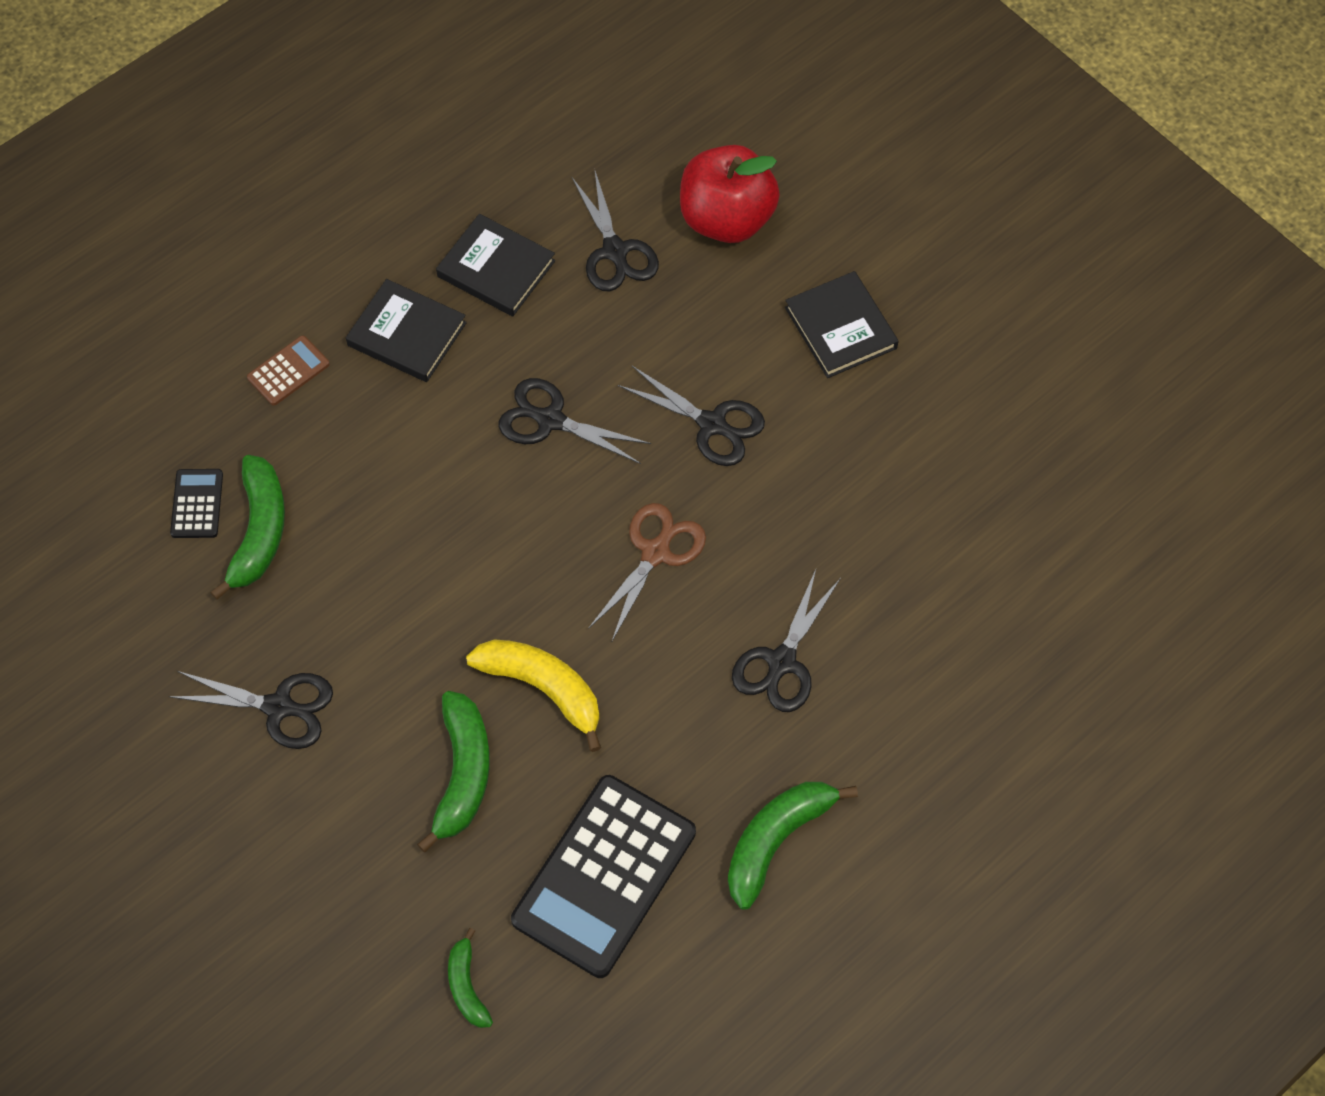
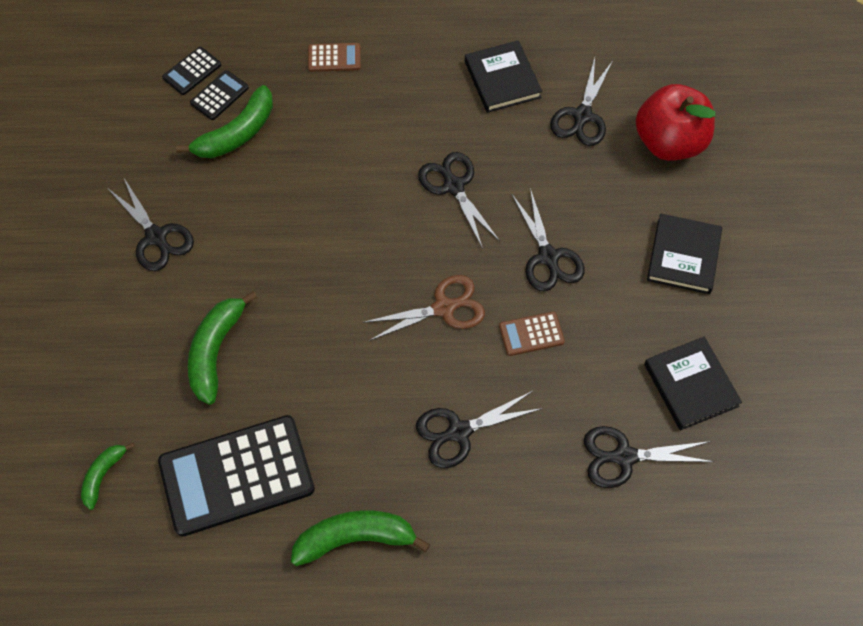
camera: 40 degrees right, 0 degrees up
black book [346,279,467,382] -> black book moved to [644,337,742,431]
green banana [417,691,490,852] -> green banana turned 150 degrees clockwise [188,291,257,405]
yellow banana [466,639,601,752] -> none
none -> black calculator [162,47,221,95]
none -> brown calculator [499,312,565,356]
none -> black scissors [584,426,714,488]

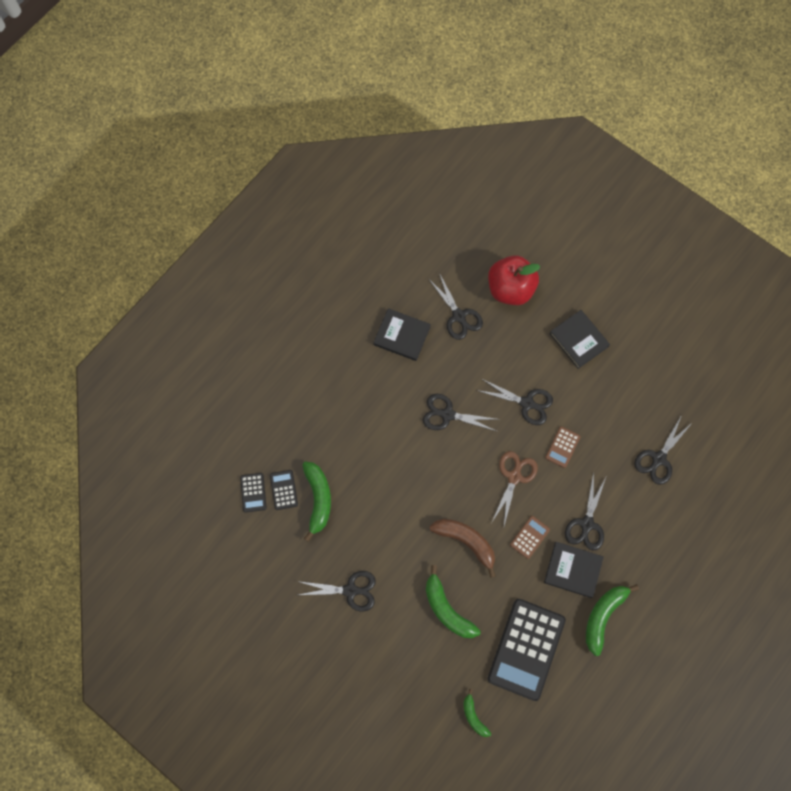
camera: 50 degrees left, 10 degrees up
brown calculator [308,43,361,72] -> brown calculator moved to [510,516,550,559]
black book [644,337,742,431] -> black book moved to [544,542,604,598]
none -> brown banana [429,519,496,578]

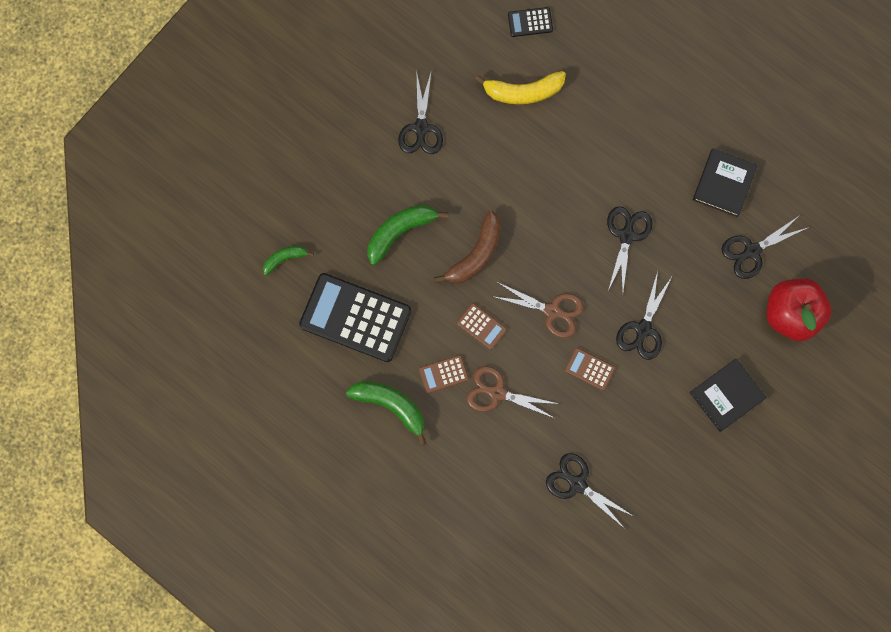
camera: 90 degrees right, 5 degrees up
black calculator [270,470,298,510] -> none
green banana [302,462,331,542] -> yellow banana [474,71,566,104]
black book [544,542,604,598] -> brown calculator [419,355,469,393]
black scissors [565,472,606,550] -> brown scissors [466,366,559,419]

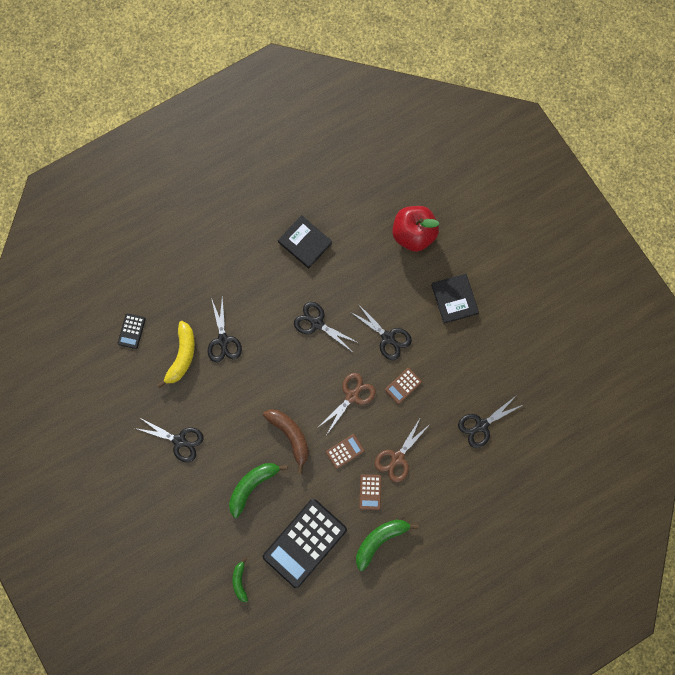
camera: 70 degrees left, 0 degrees up
green banana [367,205,448,265] -> green banana turned 60 degrees clockwise [229,463,288,518]
black scissors [722,215,809,279] -> black scissors moved to [208,296,242,362]

